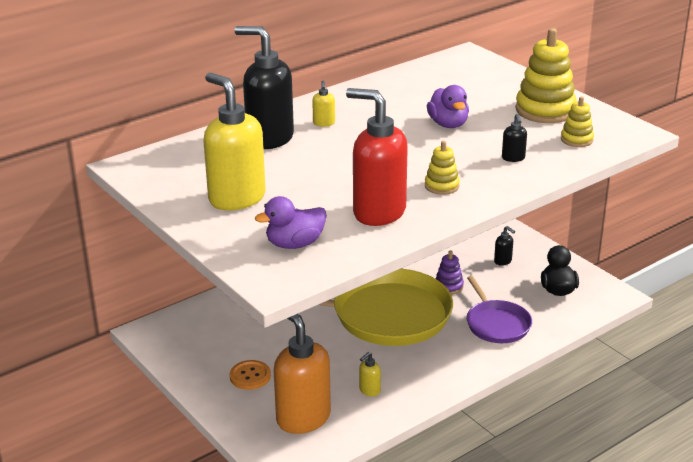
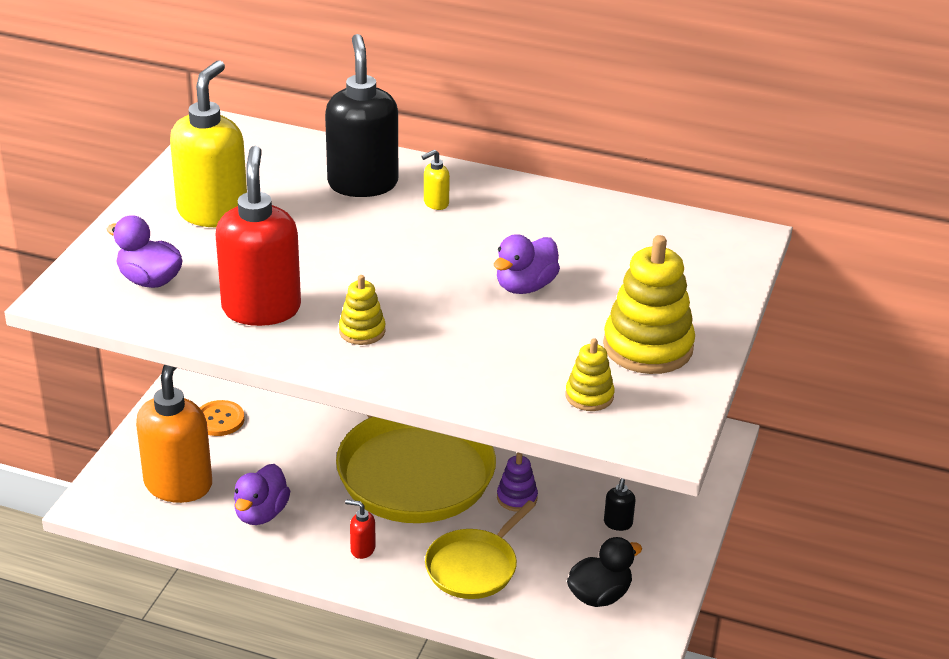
camera: 55 degrees right, 5 degrees up
yellow soap dispenser [359,352,381,397] -> purple duck [234,464,290,525]
purple pan [467,276,532,343] -> yellow pan [425,500,536,599]
black soap dispenser [502,114,527,162] -> none
none -> red soap dispenser [345,499,376,559]

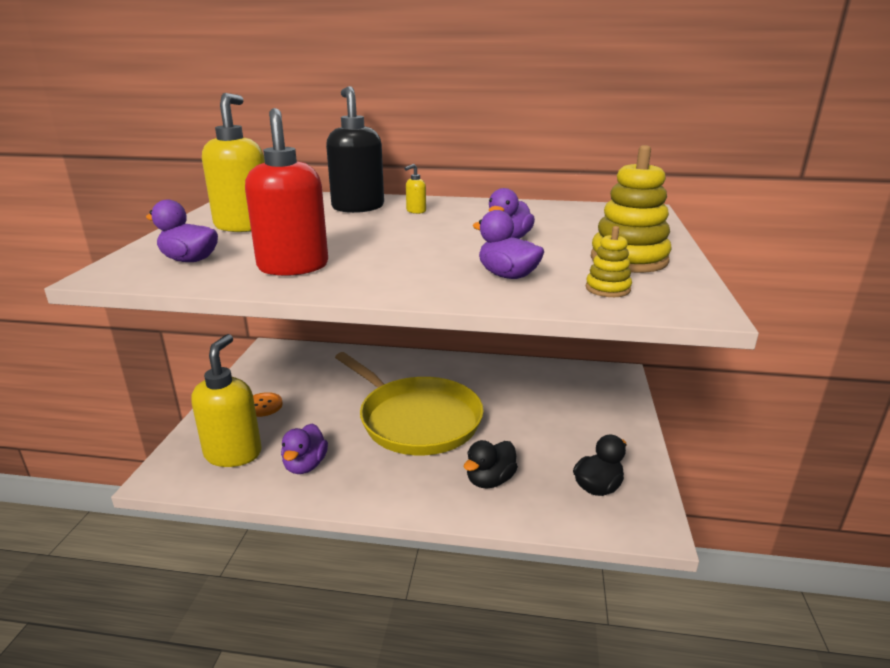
camera: 10 degrees left, 10 degrees down
orange soap dispenser [136,365,212,503] -> yellow soap dispenser [191,334,262,467]
yellow stacking toy [339,275,385,345] -> none
red soap dispenser [345,499,376,559] -> none
yellow pan [425,500,536,599] -> black duck [464,440,518,488]
purple stacking toy [497,453,538,512] -> none
black soap dispenser [604,478,635,531] -> none
none -> purple duck [473,210,544,279]

